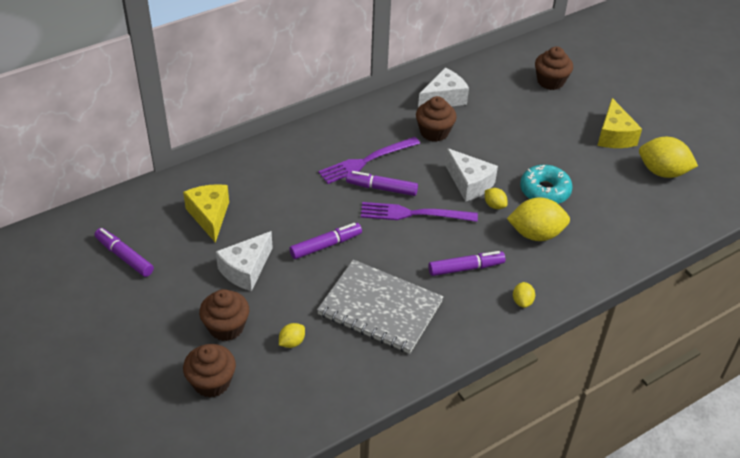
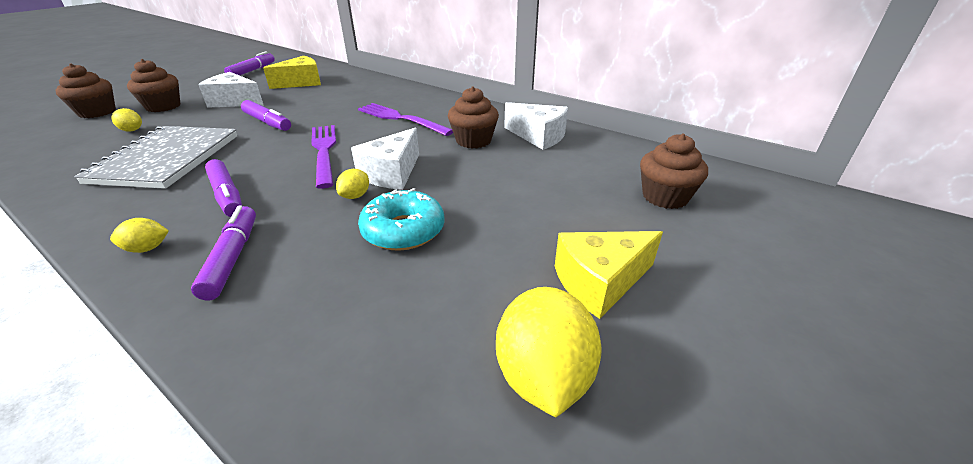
camera: 70 degrees right, 10 degrees down
purple marker [346,171,418,196] -> purple marker moved to [191,205,256,300]
yellow lemon [507,197,570,241] -> none

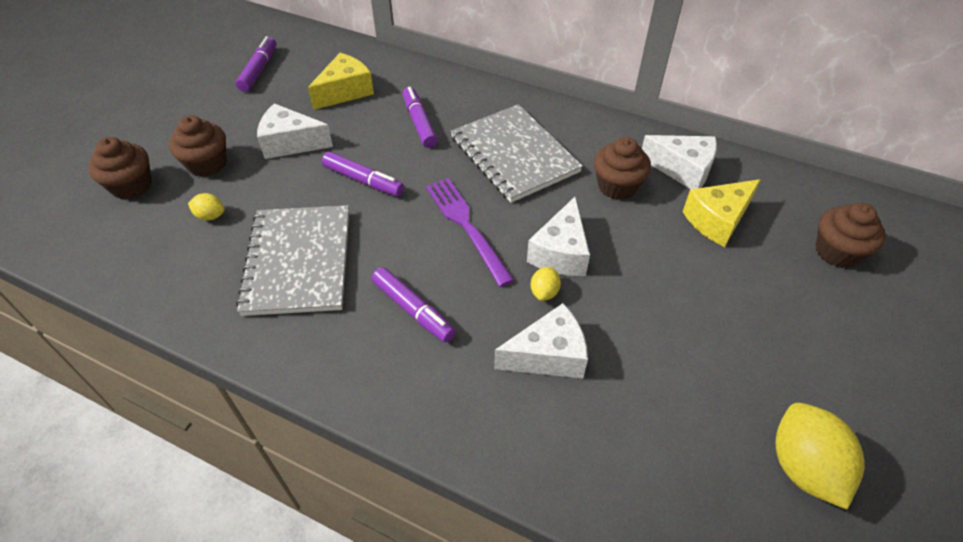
camera: 10 degrees left, 15 degrees up
yellow lemon [110,218,169,253] -> none
purple marker [191,205,256,300] -> purple marker moved to [403,87,438,148]
purple fork [358,103,453,136] -> grey notebook [451,104,583,203]
turquoise donut [358,188,445,251] -> none
yellow cheese [555,231,663,319] -> yellow cheese moved to [683,179,761,247]
none -> white cheese [494,303,588,379]

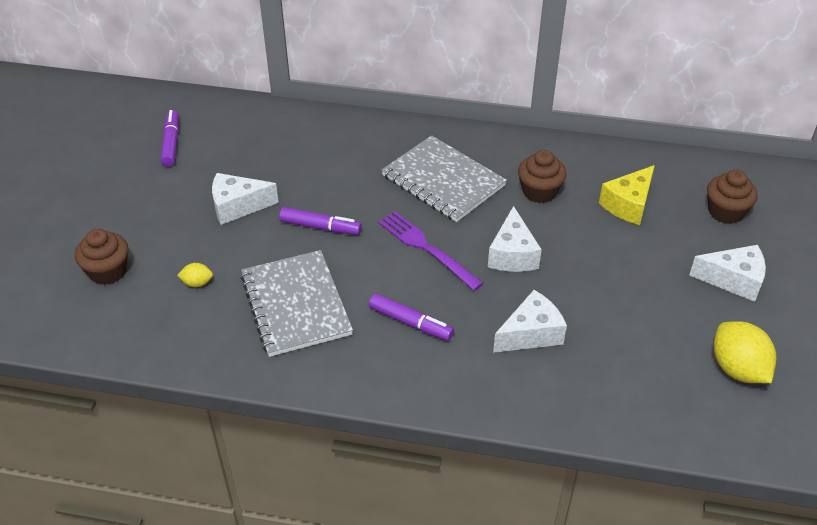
camera: 15 degrees left, 5 degrees down
brown cupcake [169,115,226,177] -> none
yellow cheese [308,53,374,110] -> none
purple marker [403,87,438,148] -> none
yellow lemon [531,267,561,301] -> none
white cheese [642,135,717,189] -> white cheese moved to [689,245,766,302]

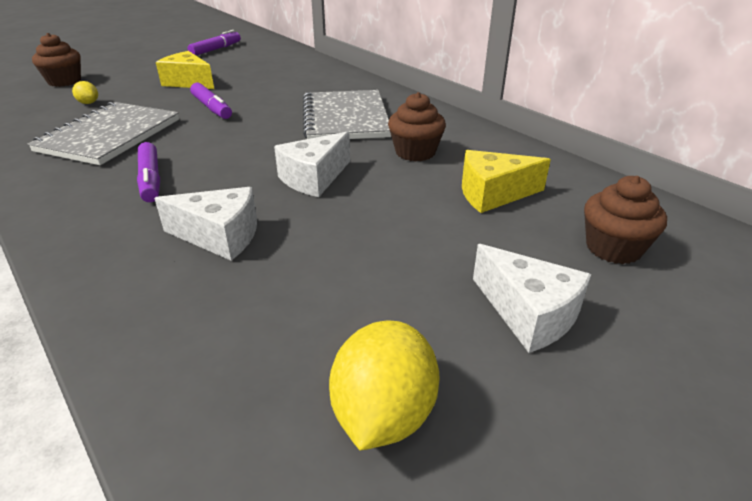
camera: 40 degrees right, 10 degrees down
white cheese [212,173,279,225] -> yellow cheese [156,51,214,89]
purple fork [378,211,484,291] -> none

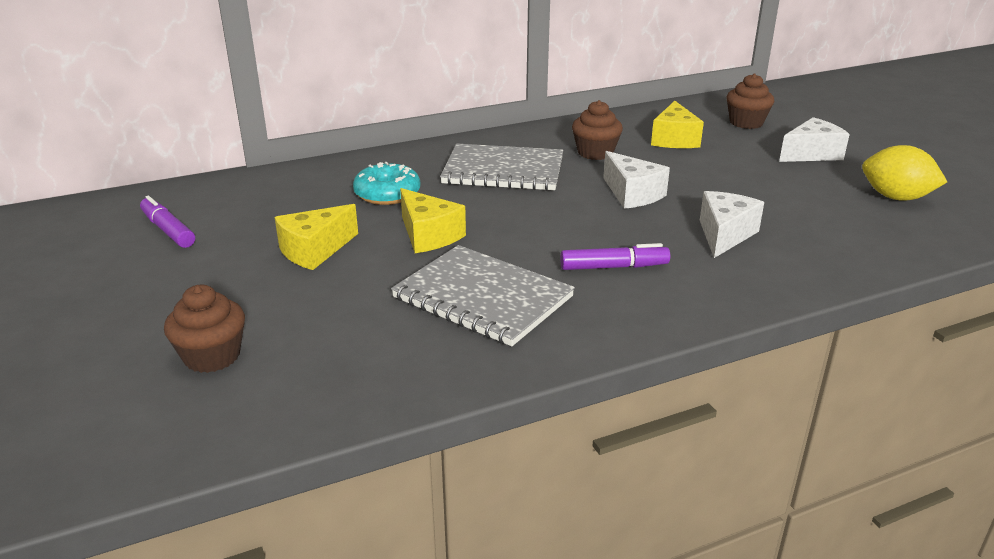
camera: 75 degrees left, 5 degrees down
yellow lemon [72,81,98,104] -> none
purple marker [190,83,232,119] -> yellow cheese [400,188,466,253]
none -> turquoise donut [353,162,420,205]

